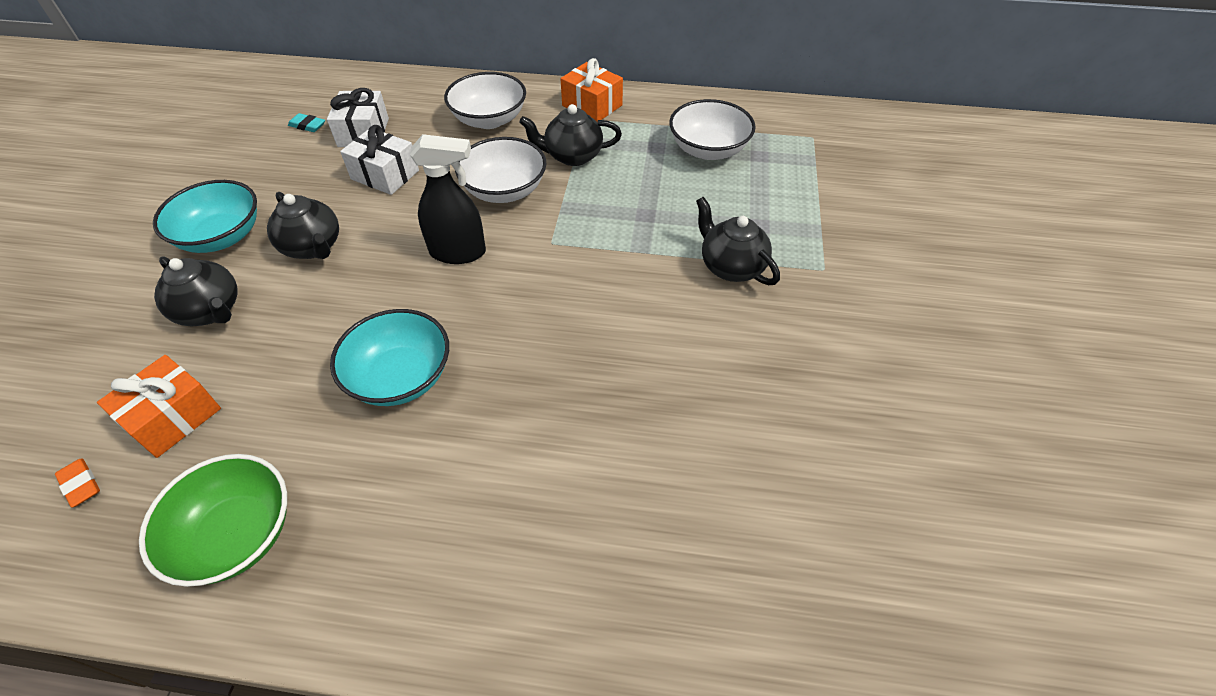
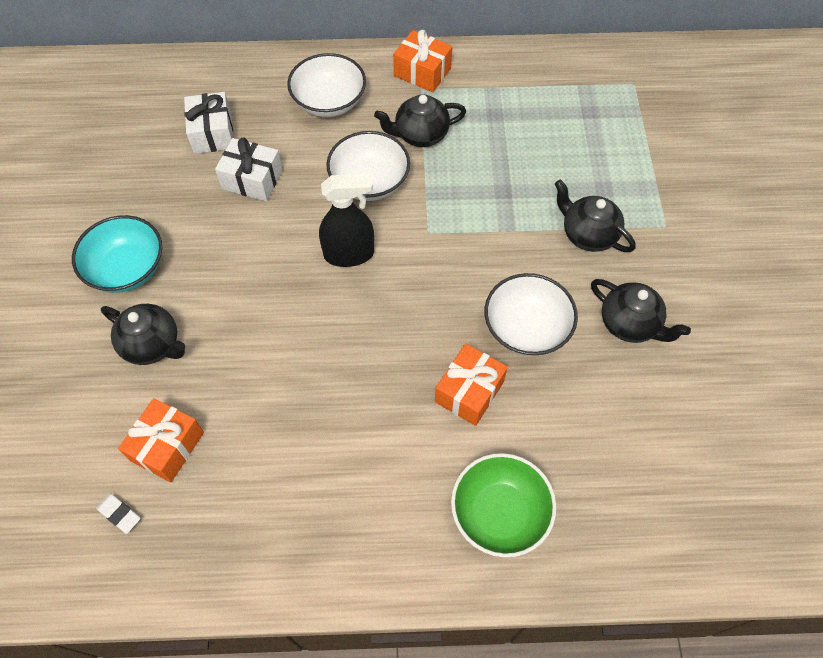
camera: 10 degrees left, 10 degrees up
orange eraser [55,459,100,508] -> white eraser [96,493,140,534]
green bowl [139,454,287,587] -> green bowl moved to [451,453,556,557]
black teapot [267,192,339,259] -> black teapot moved to [591,279,691,343]
turquoise eraser [288,113,325,132] -> none
turquoise bowl [330,309,449,406] -> none
white bowl [669,99,756,160] -> white bowl moved to [484,273,578,356]
none -> orange gift [435,343,508,426]

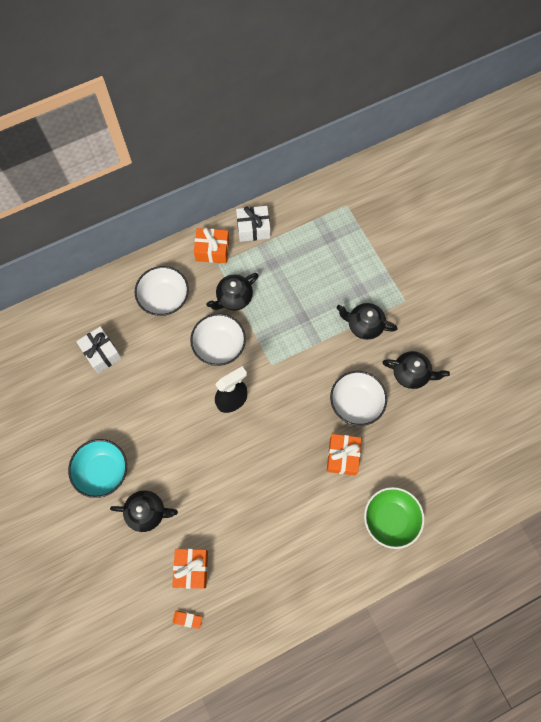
camera: 25 degrees left, 10 degrees up
white eraser [96,493,140,534] -> orange eraser [173,611,202,629]
white gift [215,137,283,201] -> white gift moved to [236,206,270,242]

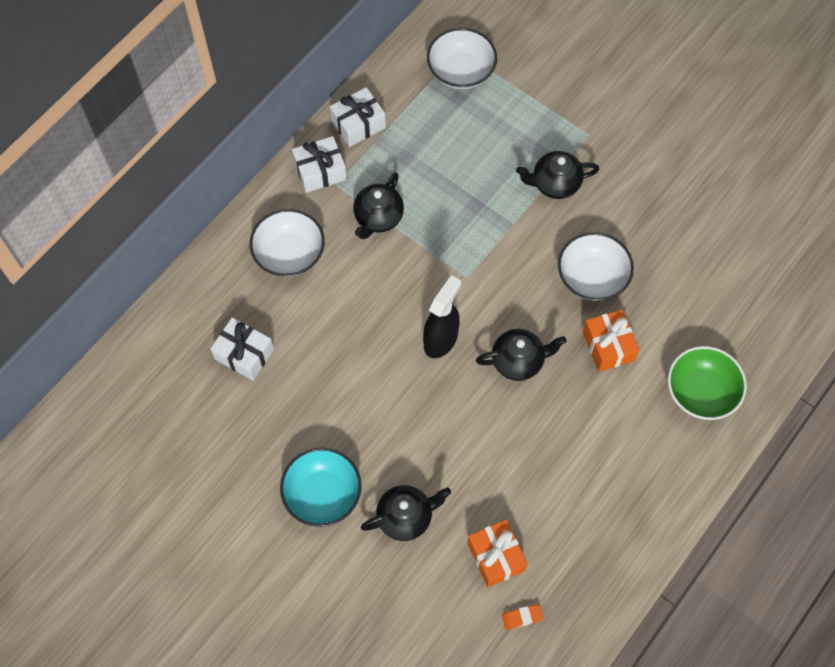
camera: 25 degrees left, 5 degrees down
white bowl [190,313,246,366] -> white bowl moved to [427,28,497,89]
orange gift [194,228,229,263] -> white gift [292,136,347,193]
black teapot [382,351,450,389] -> black teapot moved to [476,329,567,381]

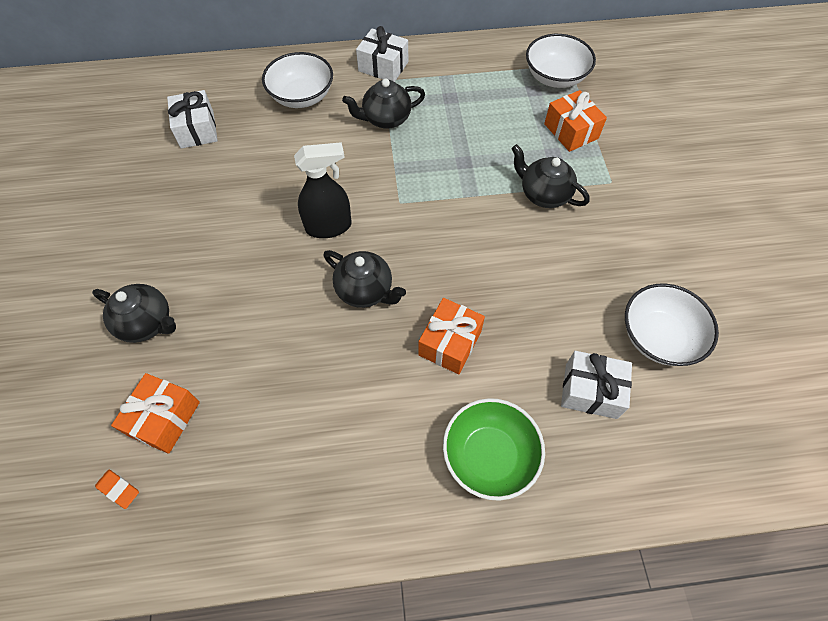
camera: 45 degrees right, 5 degrees down
turquoise bowl [280,448,362,527] -> none
white gift [330,87,386,147] -> white gift moved to [561,351,632,419]
white bowl [558,232,634,301] -> white bowl moved to [625,283,719,366]
none -> orange gift [544,90,607,152]

